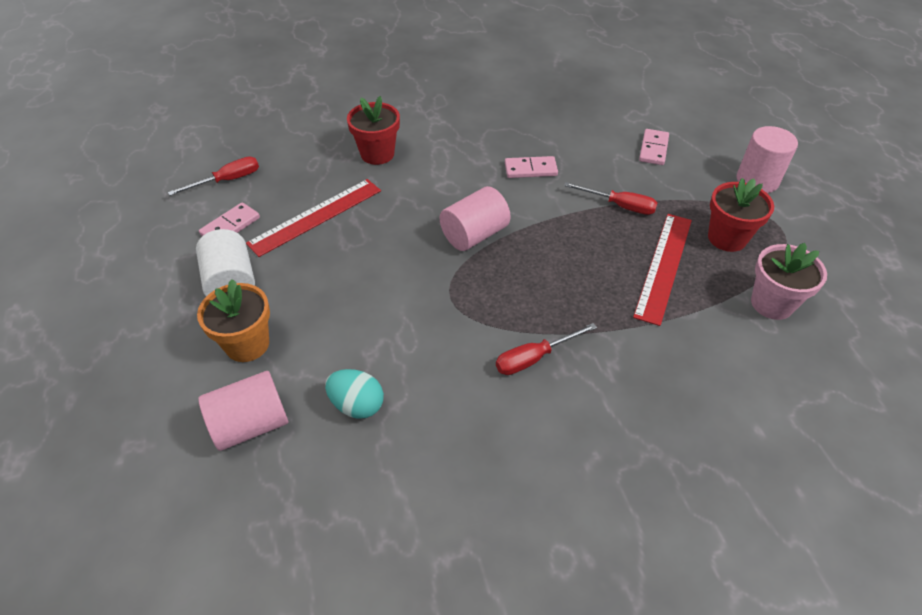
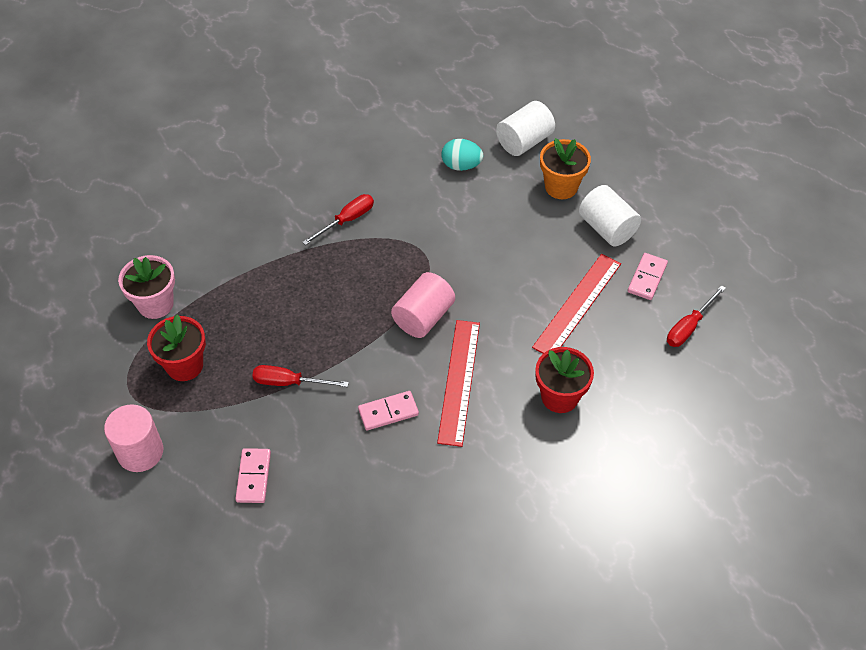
camera: 165 degrees right, 5 degrees up
pink cylinder [198,371,288,451] -> white cylinder [496,101,555,156]
red ruler [633,214,692,326] -> red ruler moved to [437,320,480,447]

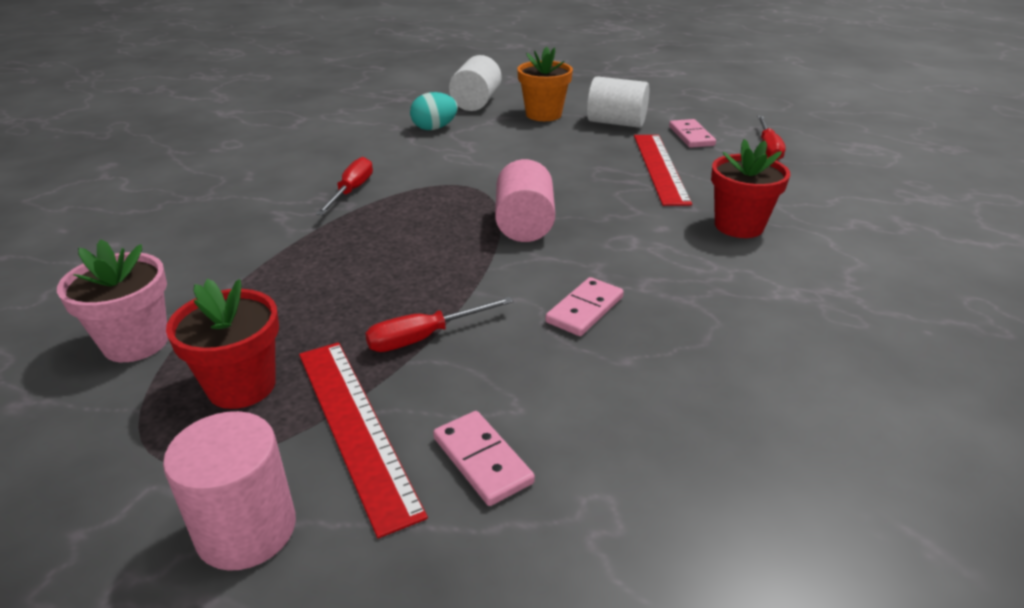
camera: 35 degrees left, 20 degrees down
red ruler [437,320,480,447] -> red ruler moved to [299,342,428,538]

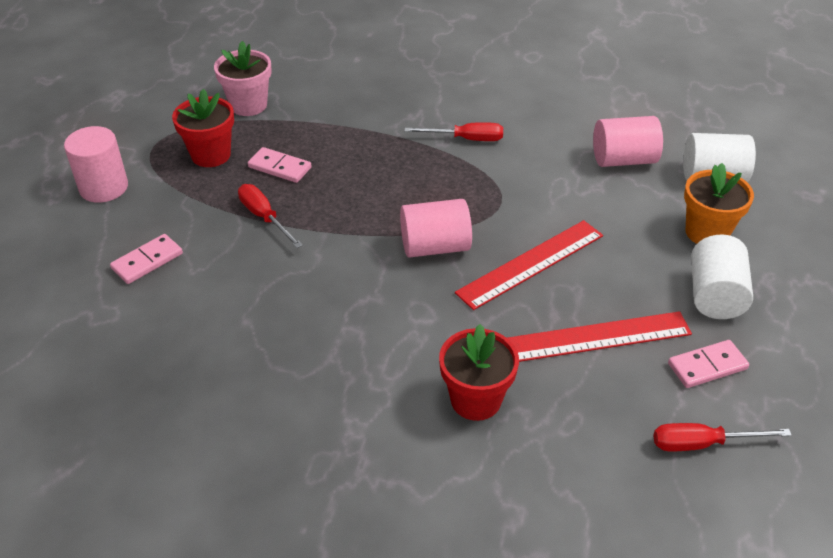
camera: 80 degrees right, 10 degrees up
red ruler [299,342,428,538] -> red ruler moved to [455,220,603,310]
turquoise egg [410,92,458,130] -> pink cylinder [593,116,663,167]
pink domino [545,277,624,336] -> pink domino moved to [248,147,312,183]

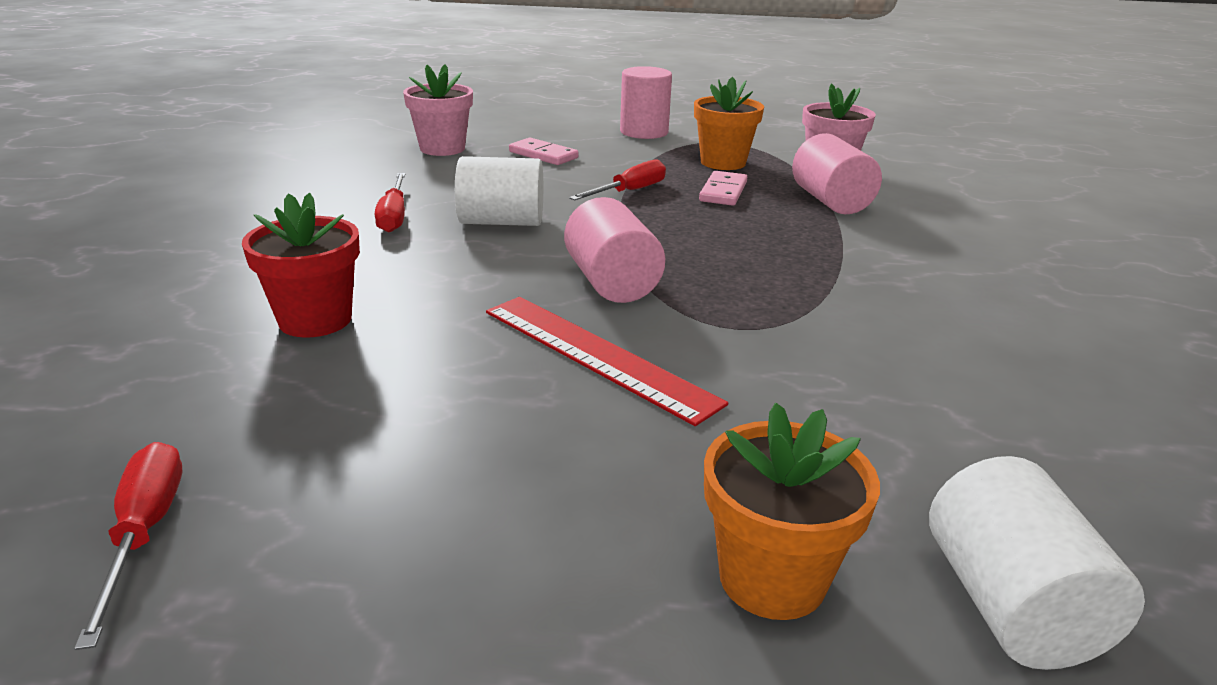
camera: 80 degrees right, 15 degrees down
red flower pot [172,89,234,167] -> orange flower pot [694,77,764,170]
red screwdriver [404,122,503,141] -> red screwdriver moved to [375,173,405,232]
red ruler [508,311,692,362] -> none
pink cylinder [593,116,663,167] -> pink cylinder moved to [792,133,882,214]
pink domino [668,340,749,388] -> none
white cylinder [691,235,753,319] -> white cylinder moved to [455,156,543,226]
none -> pink flower pot [403,64,473,156]

